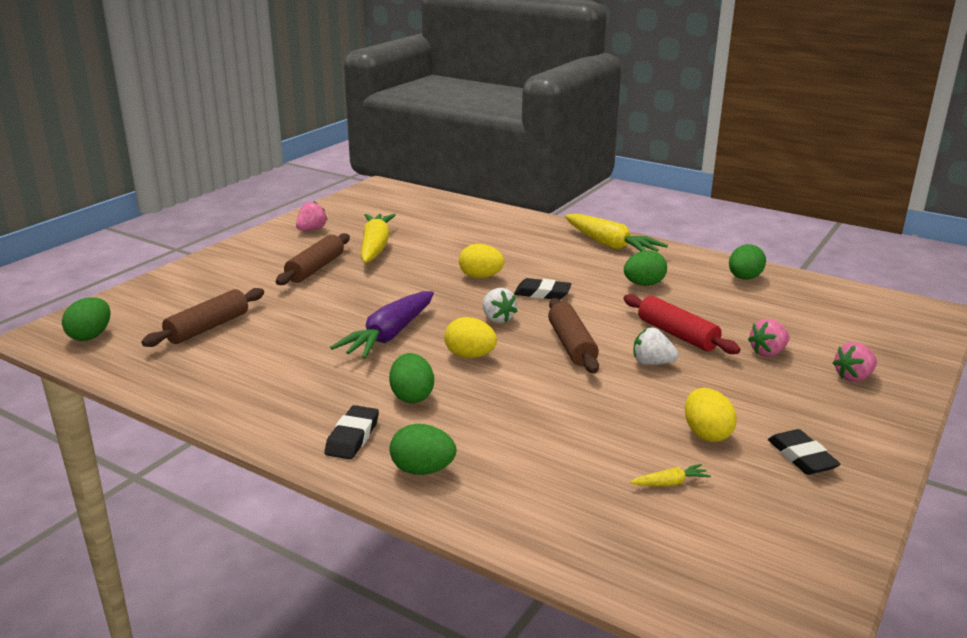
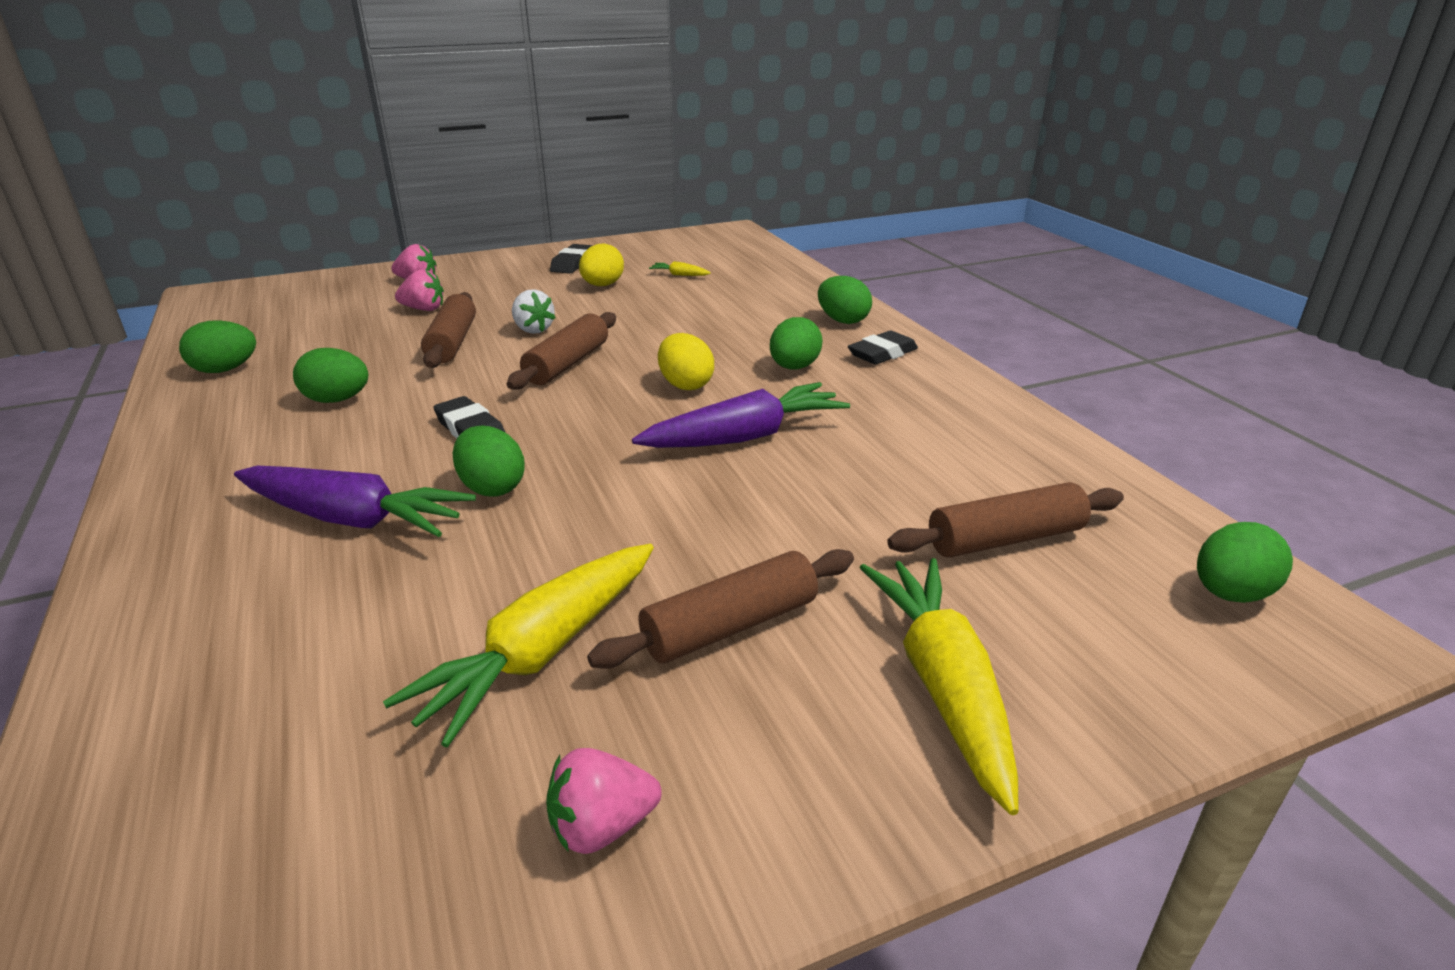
camera: 145 degrees left, 5 degrees up
yellow egg [459,244,504,278] -> green egg [453,425,525,497]
white strawberry [482,288,517,323] -> none
yellow carrot [565,213,668,251] -> yellow carrot moved to [860,558,1019,815]
red rolling pin [623,294,741,354] -> brown rolling pin [421,292,476,368]
none -> purple carrot [234,466,476,537]

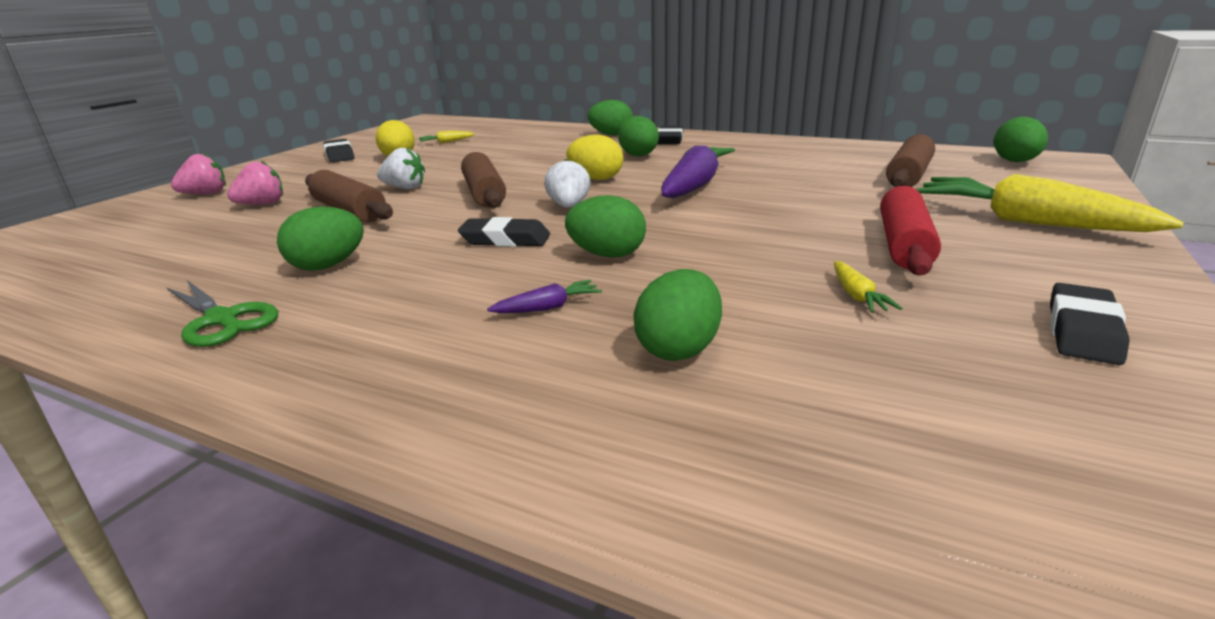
camera: 40 degrees left, 5 degrees down
green egg [179,320,256,373] -> green egg moved to [633,269,722,361]
purple carrot [234,466,476,537] -> purple carrot [487,280,602,313], size x0.42
yellow carrot [383,544,654,748] -> yellow carrot [834,261,902,313], size x0.42
pink strawberry [546,748,662,854] -> black eraser [1050,283,1130,365]
brown rolling pin [587,549,854,669] -> red rolling pin [880,186,941,276]
none -> green scissors [167,280,278,347]
none -> white strawberry [544,159,591,208]

